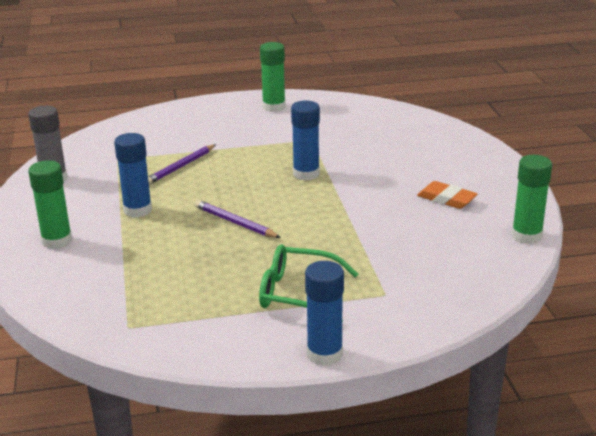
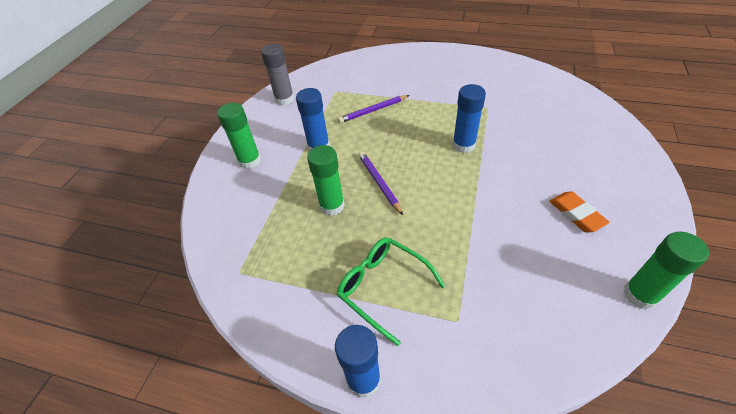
camera: 30 degrees right, 20 degrees up
green glue stick [260,42,286,112] -> green glue stick moved to [307,145,345,216]

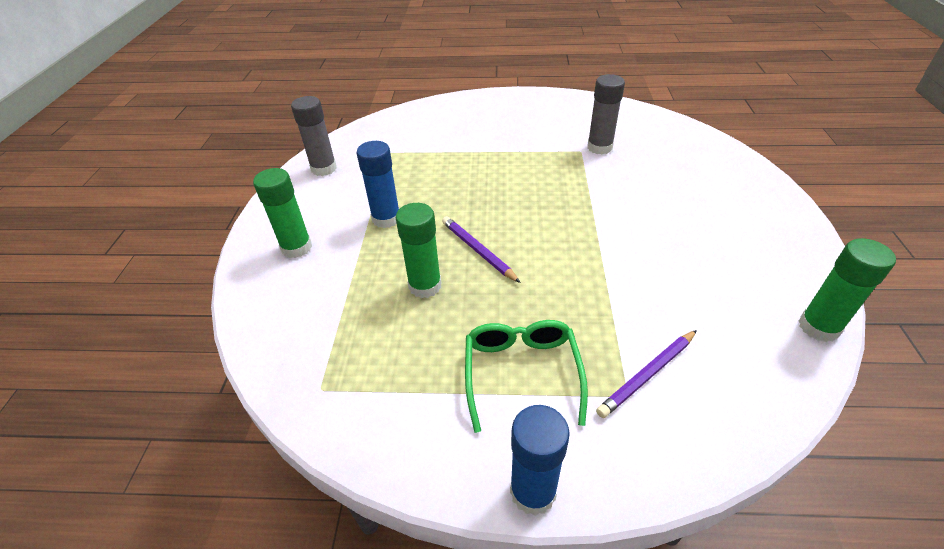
camera: 15 degrees left, 5 degrees down
green glasses [337,237,445,346] -> green glasses turned 60 degrees clockwise [465,320,588,433]
purple pencil [338,95,410,123] -> purple pencil moved to [596,330,697,418]
blue glue stick [452,84,486,153] -> none
orange eraser [549,191,610,232] -> none
none -> grey glue stick [587,74,625,154]

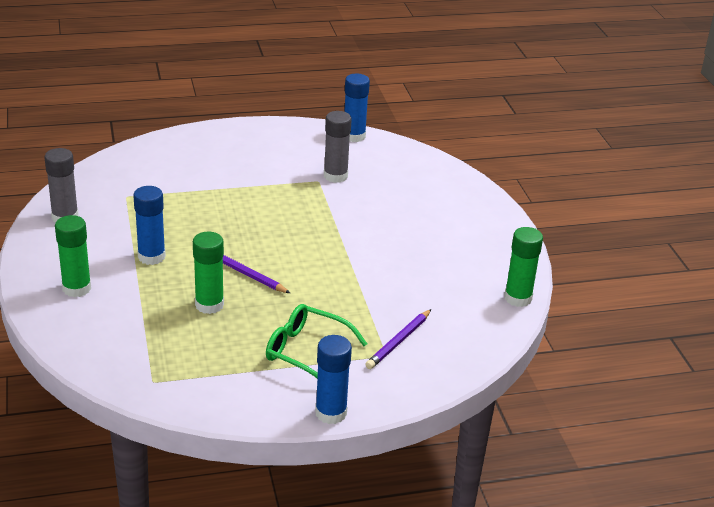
camera: 20 degrees left, 10 degrees down
green glasses [465,320,588,433] -> green glasses turned 45 degrees counterclockwise [266,304,367,378]
none -> blue glue stick [344,74,370,142]

